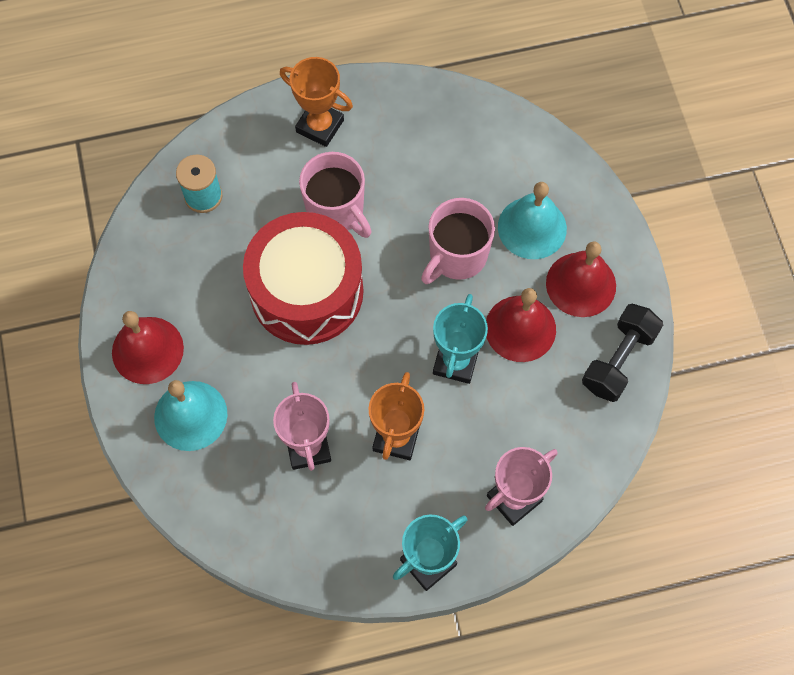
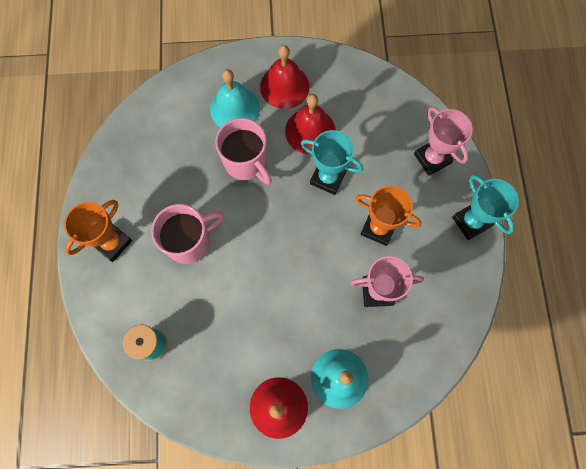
camera: 80 degrees left, 5 degrees up
red drum [243,212,364,345] -> none
black dumbbell [582,304,663,402] -> none

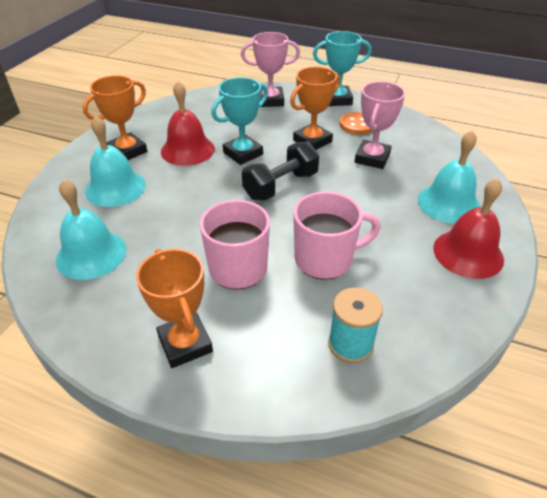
camera: 65 degrees left, 30 degrees down
pink mug [215,118,272,185] -> pink mug moved to [293,191,381,280]
red bell [260,45,310,109] -> orange trophy [83,75,147,160]
none -> turquoise bell [56,179,126,280]
none -> black dumbbell [242,141,319,201]
none -> orange button [340,112,372,135]

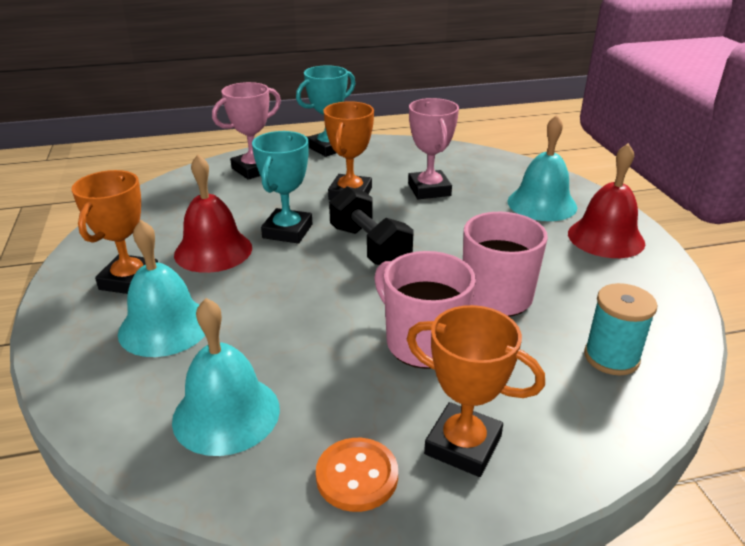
camera: 35 degrees left, 10 degrees down
black dumbbell [242,141,319,201] -> black dumbbell turned 45 degrees counterclockwise [329,186,414,265]
orange button [340,112,372,135] -> orange button moved to [316,438,398,512]

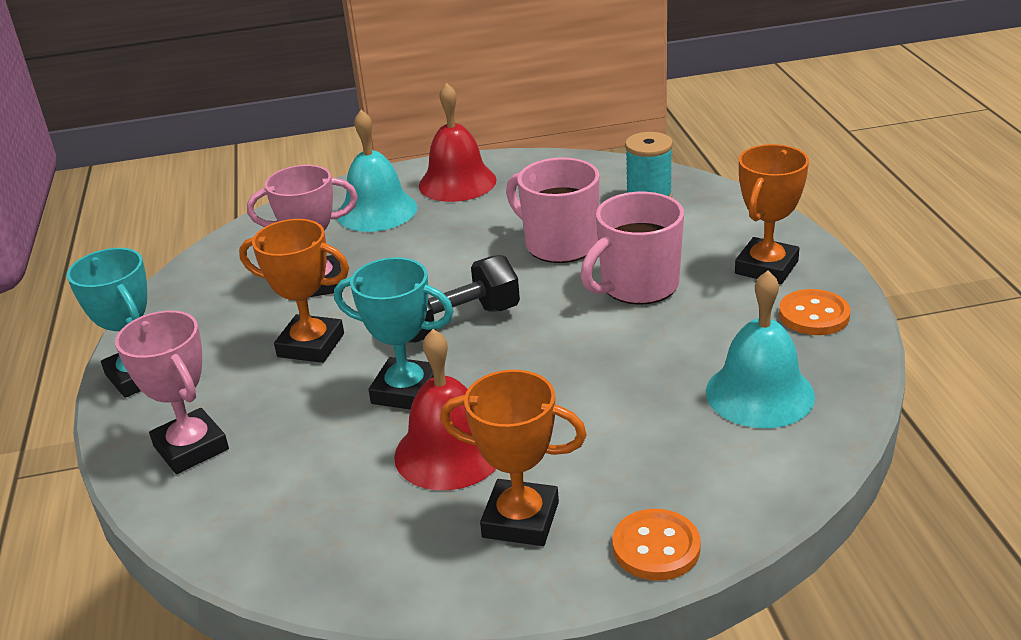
camera: 85 degrees left, 0 degrees up
turquoise bell [118,220,205,357] -> none
none -> orange button [612,509,701,581]

